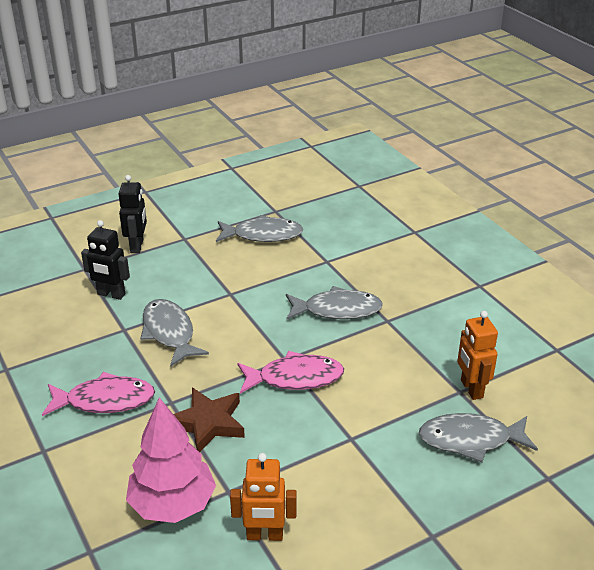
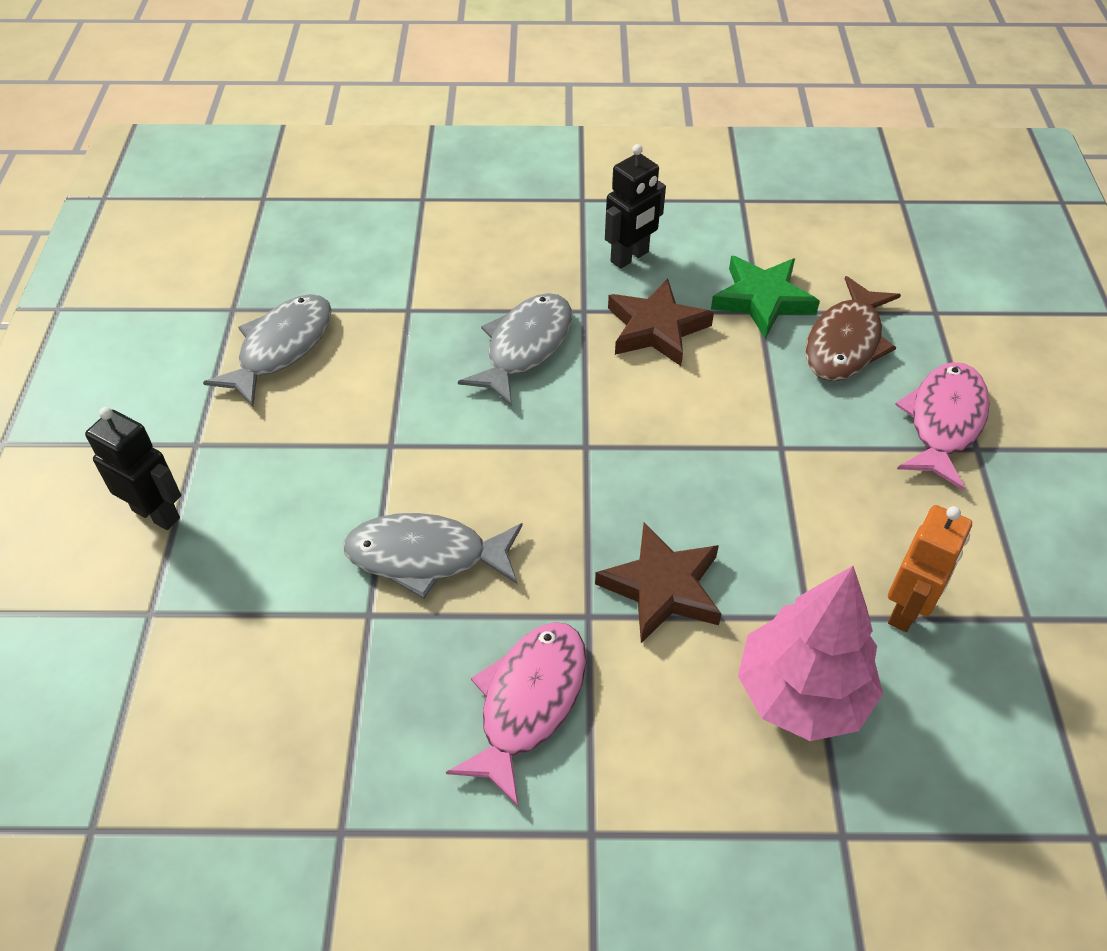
camera: 60 degrees left, 15 degrees up
black robot [81,220,130,300] -> black robot moved to [605,144,666,269]
pink fish [237,351,344,394] -> pink fish moved to [895,362,990,491]
grey fish [419,413,538,462] -> brown fish [805,276,901,381]
orange robot [457,311,498,400] -> green star [711,256,820,339]
none -> brown star [608,278,714,366]

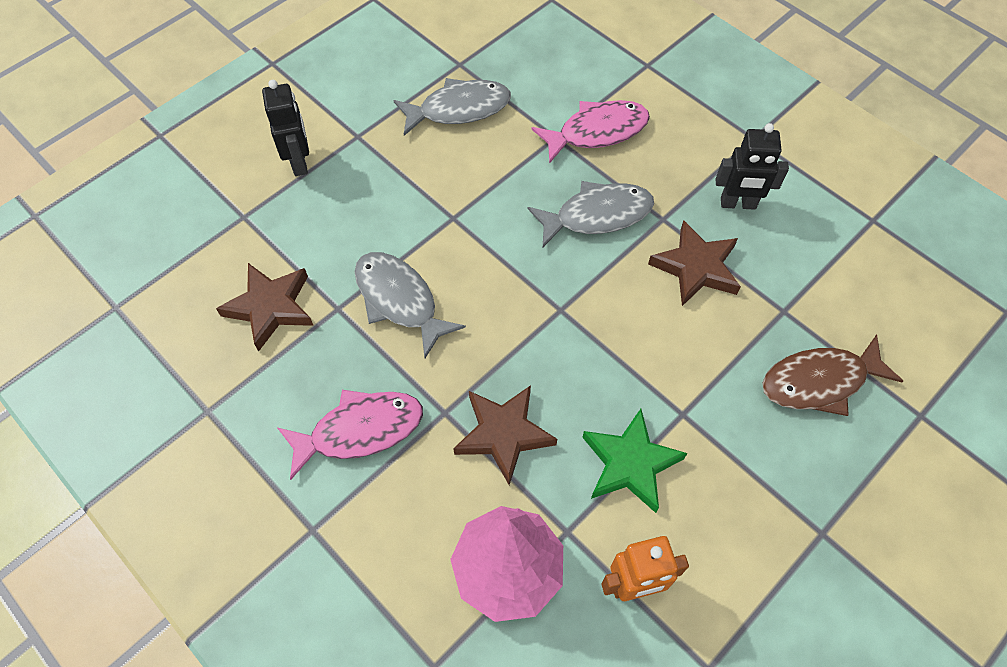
camera: 45 degrees right, 10 degrees up
green star [711,256,820,339] -> green star moved to [582,409,687,513]
pink fish [895,362,990,491] -> pink fish moved to [531,100,650,164]
none -> brown star [216,263,314,352]

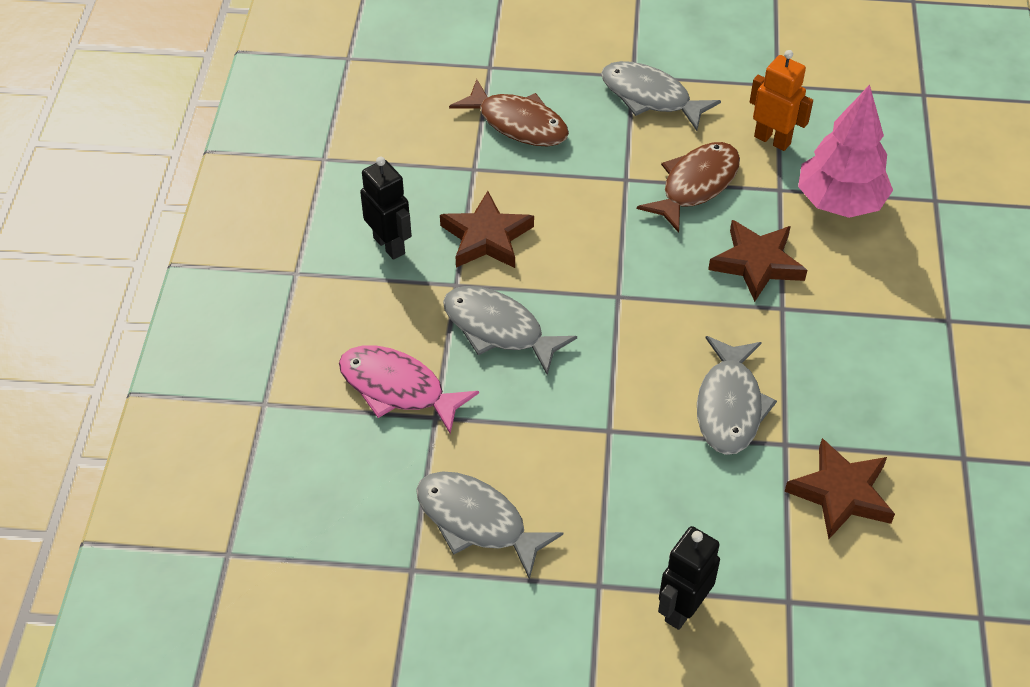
camera: 130 degrees left, 10 degrees down
pink fish [278,390,423,480] -> none
green star [582,409,687,513] -> brown fish [637,142,740,233]
none -> grey fish [601,61,721,131]

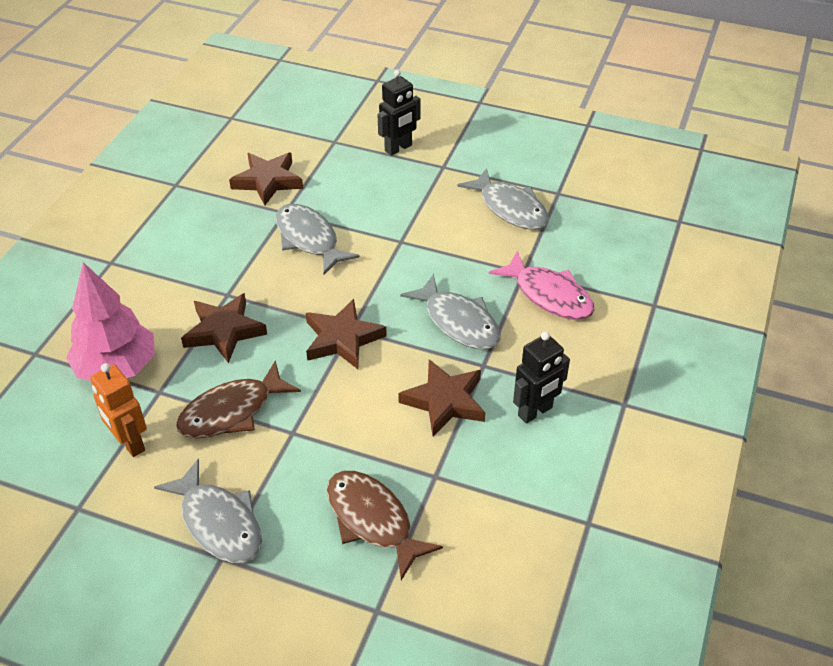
camera: 165 degrees left, 5 degrees down
black robot [360,157,412,260] -> black robot turned 105 degrees counterclockwise [513,331,570,424]
grey fish [697,336,777,455] -> grey fish turned 60 degrees counterclockwise [276,204,360,275]
none -> brown star [306,299,387,369]

